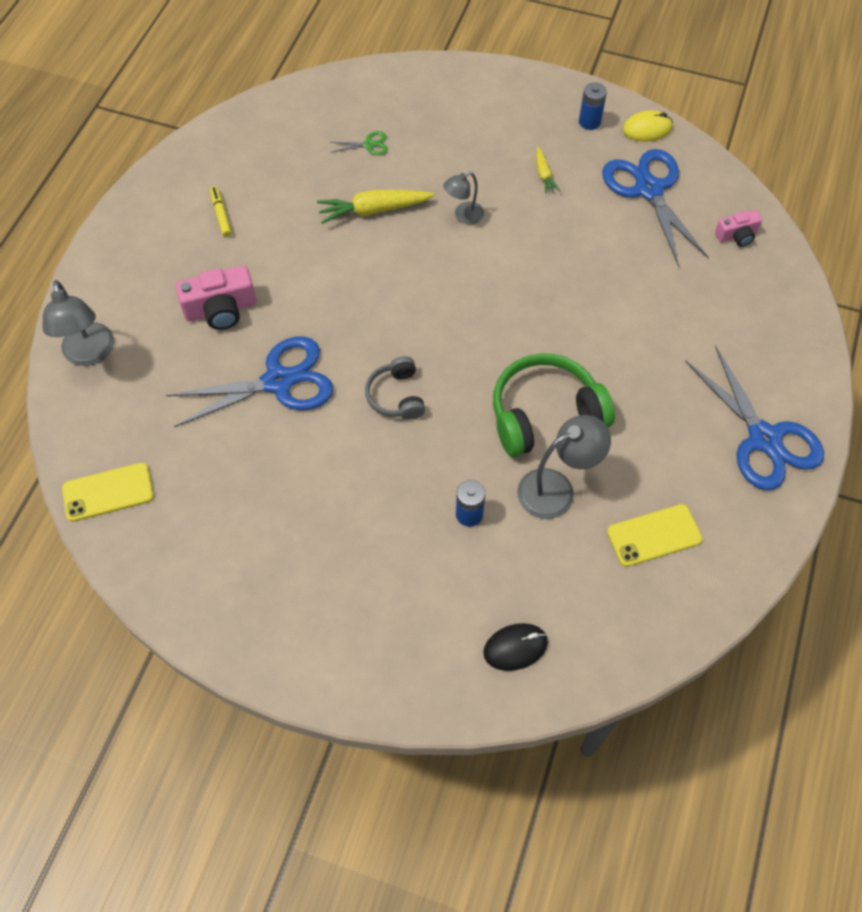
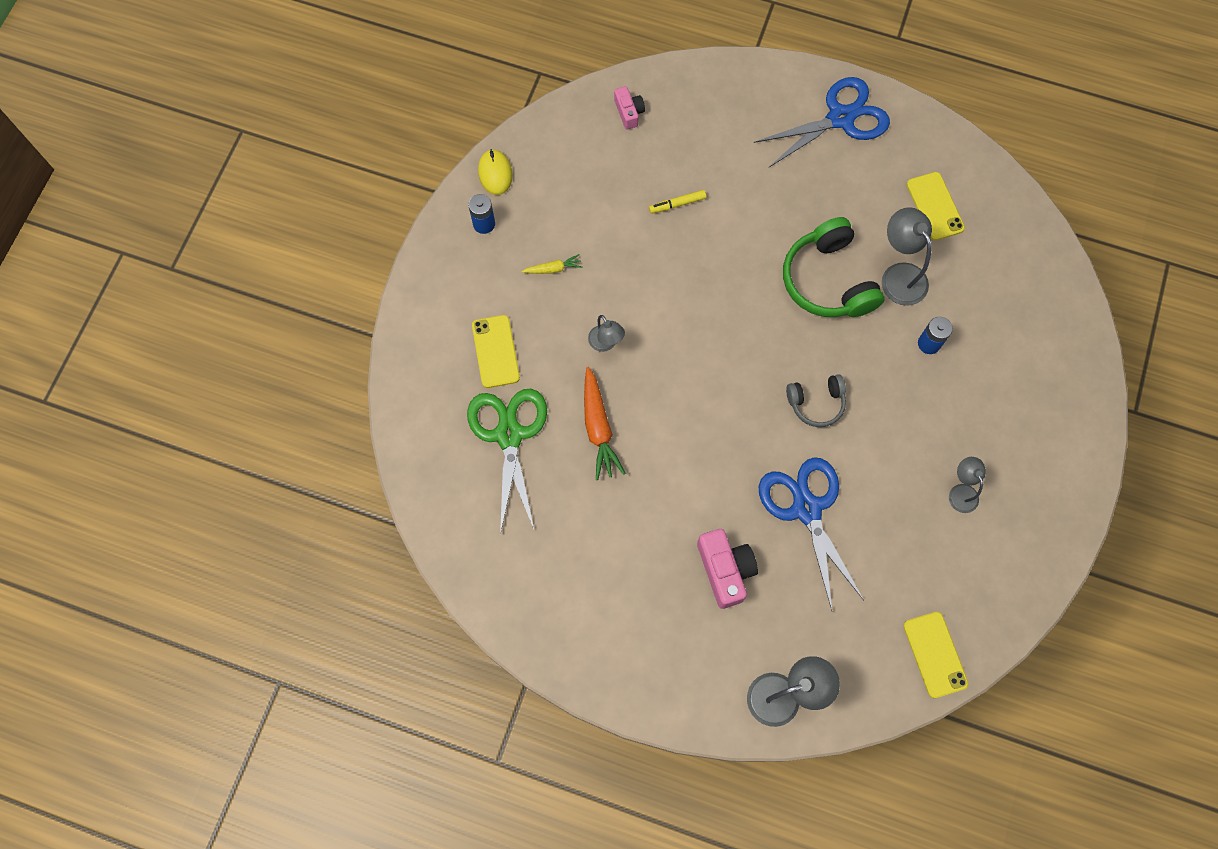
camera: 90 degrees left, 10 degrees up
yellow marker [210,186,232,237] -> yellow marker moved to [649,190,706,214]
yellow carrot [317,190,434,224] -> orange carrot [584,367,626,480]
green scissors [330,131,388,155] -> green scissors [467,389,547,535], size x2.43
black mouse [483,623,548,671] -> none
blue scissors [602,149,709,266] -> none
none -> yellow phone [472,315,520,388]
none -> grey lamp [949,457,986,513]

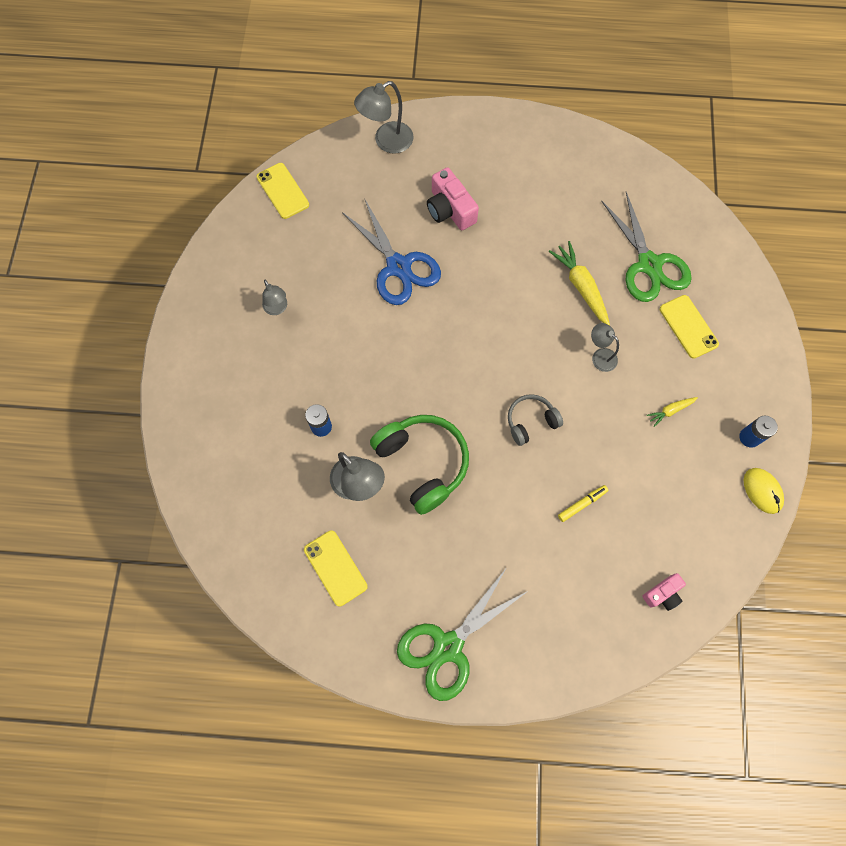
camera: 165 degrees right, 0 degrees up
orange carrot [584,367,626,480] -> yellow carrot [548,241,610,326]
pink camera [614,86,645,130] -> pink camera turned 90 degrees counterclockwise [642,573,686,611]
blue scissors [754,77,890,167] -> green scissors [397,567,528,701]
grey headphones [786,374,846,427] -> grey headphones moved to [508,394,563,446]

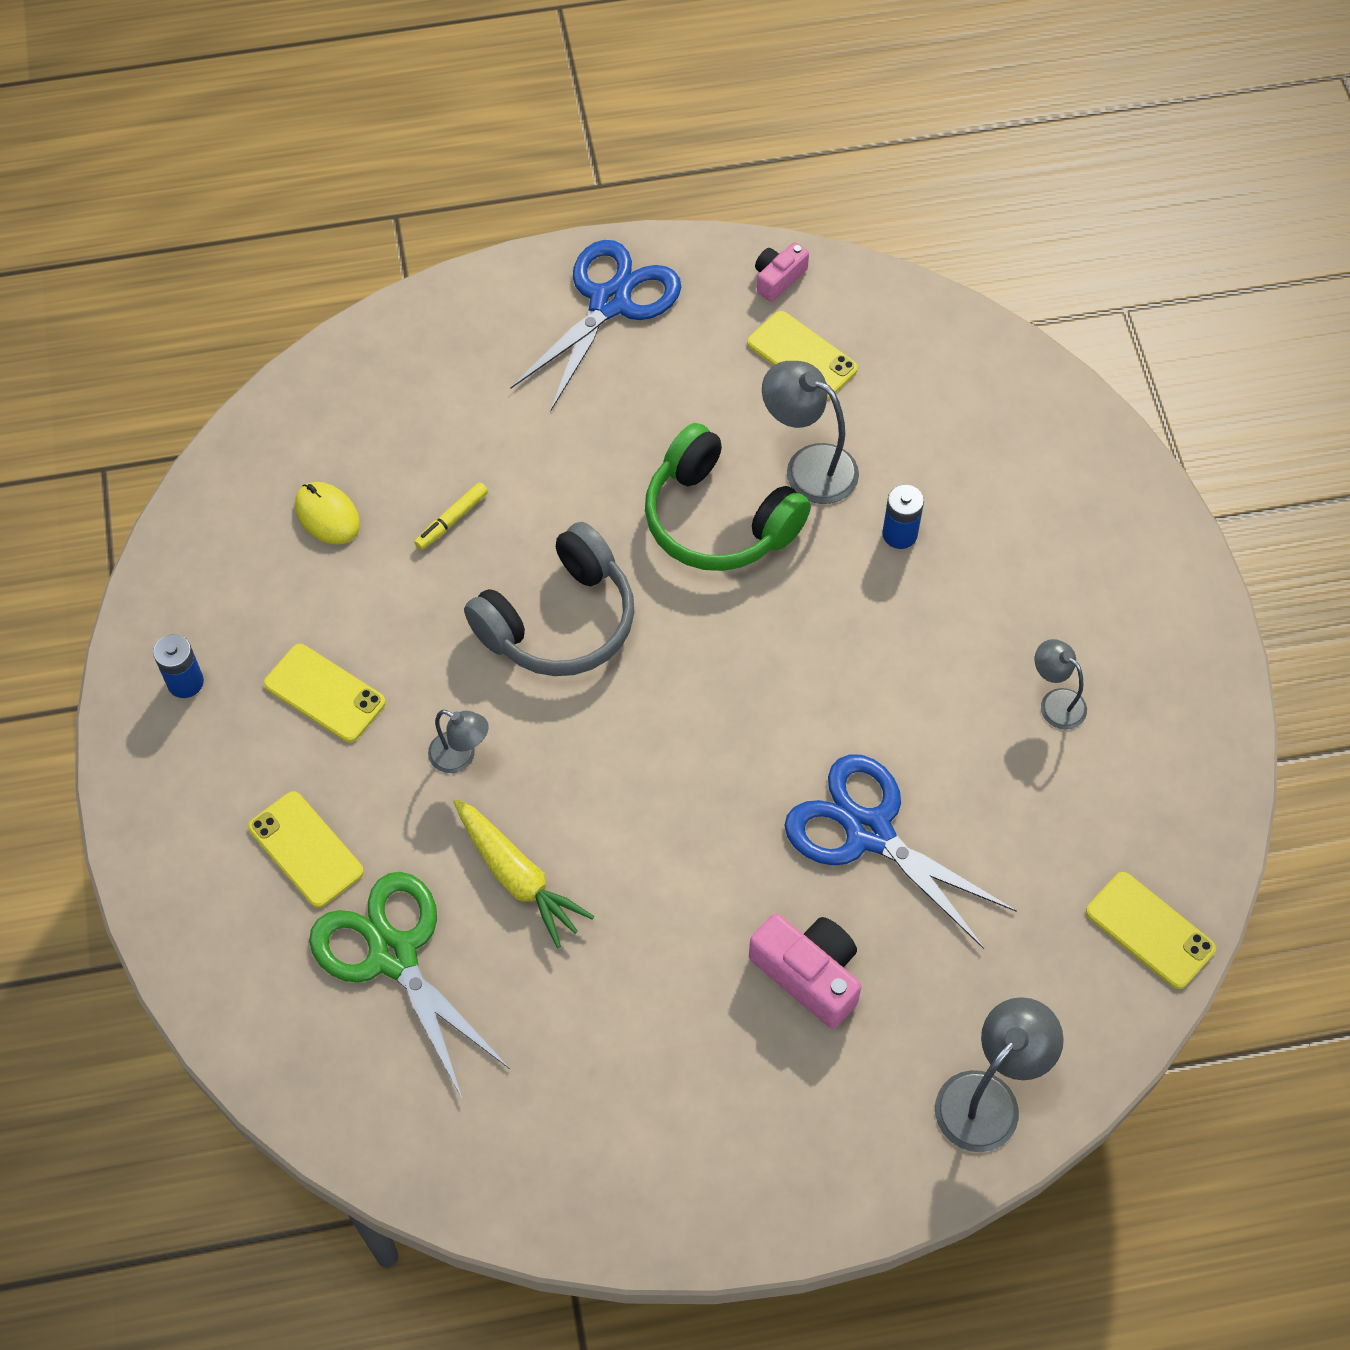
camera: 165 degrees right, 10 degrees down
green scissors [397,567,528,701] -> blue scissors [510,240,681,411]
grey headphones [508,394,563,446] -> grey headphones [464,522,635,676], size x1.77
pink camera [642,573,686,611] -> pink camera moved to [755,242,809,302]
yellow carrot [647,397,698,427] -> yellow phone [264,644,386,742]
yellow mouse [744,468,784,514] -> yellow mouse moved to [295,482,360,545]

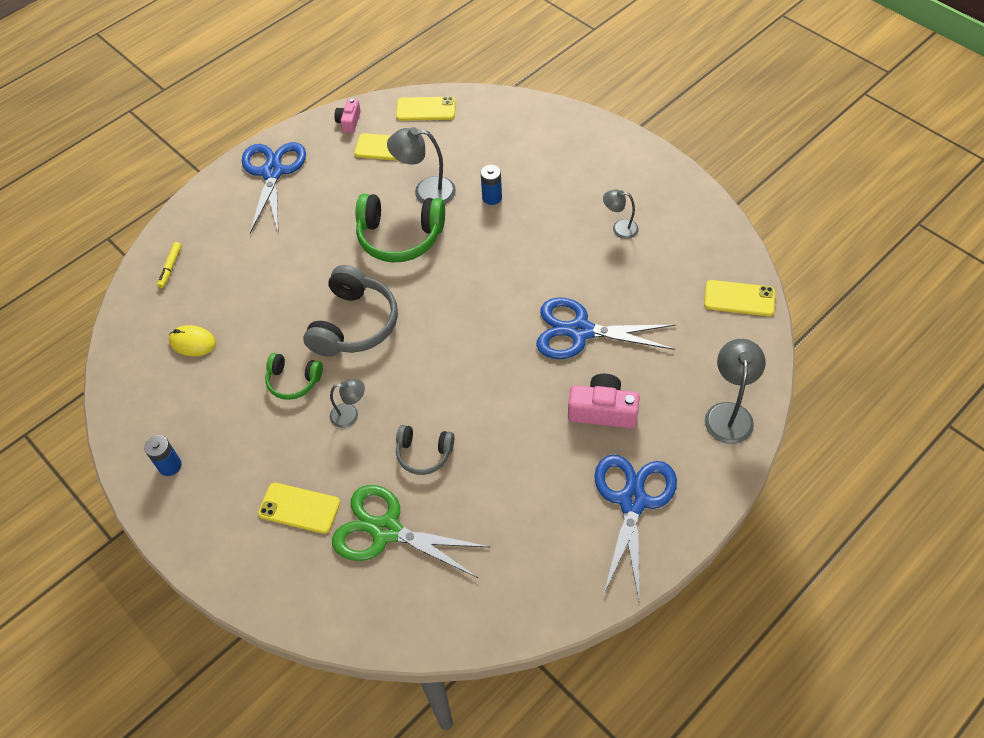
camera: 30 degrees left, 5 degrees down
yellow phone [264,644,386,742] -> yellow phone moved to [396,97,456,121]
yellow marker [414,482,488,550] -> yellow marker moved to [157,242,182,288]
yellow carrot [453,799,595,948] -> grey headphones [396,425,454,475]
none -> green headphones [265,353,323,400]
none -> blue scissors [595,455,677,599]

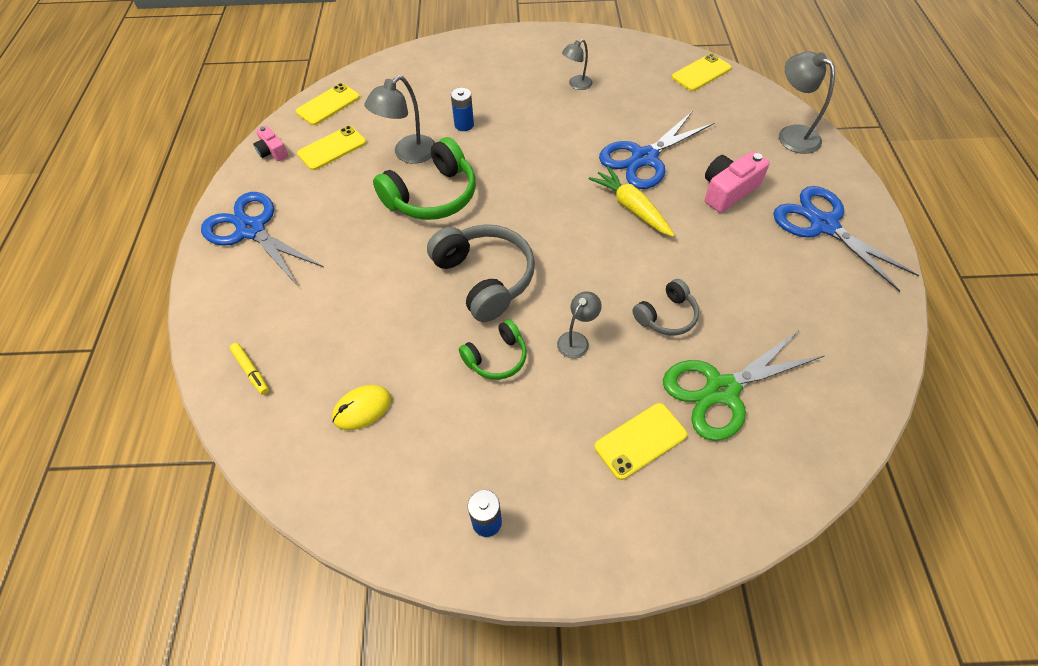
camera: 50 degrees left, 0 degrees up
none -> yellow carrot [589,166,674,237]

